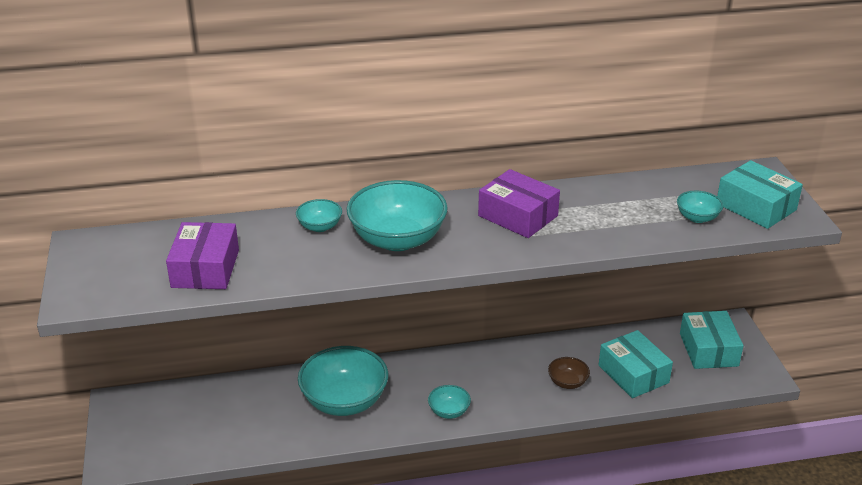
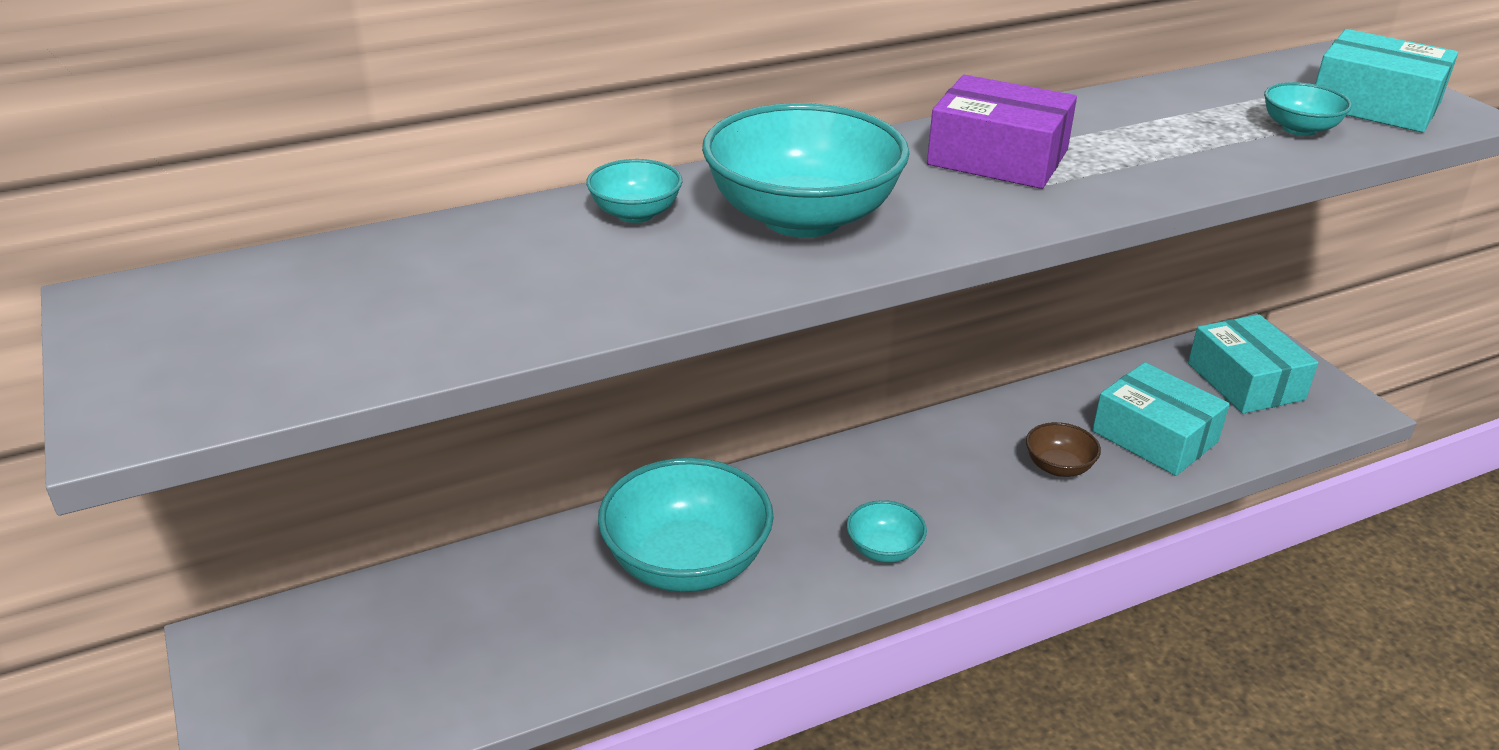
camera: 15 degrees left, 0 degrees up
purple box [166,222,239,289] -> none

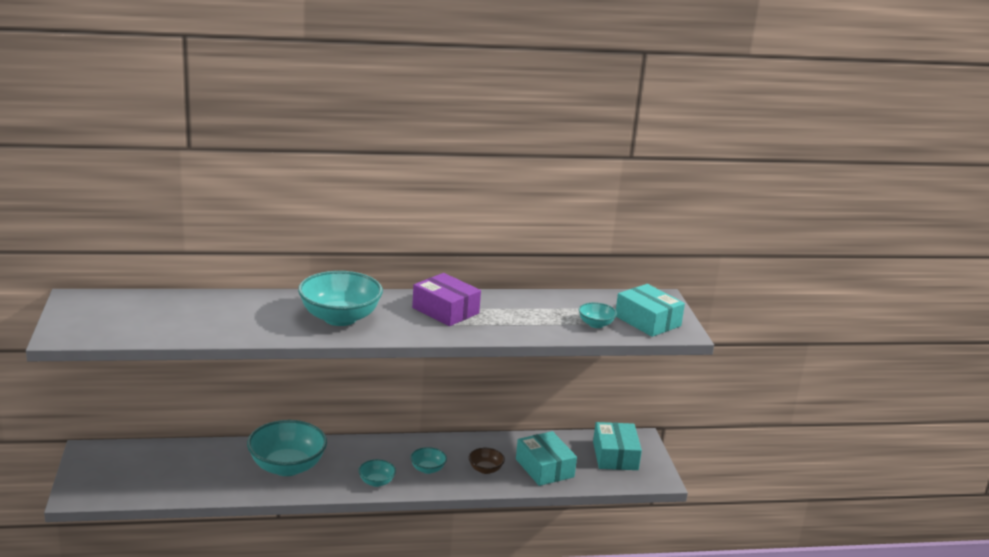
camera: 15 degrees right, 10 degrees down
turquoise bowl [586,159,682,223] -> turquoise bowl moved to [410,447,447,474]

